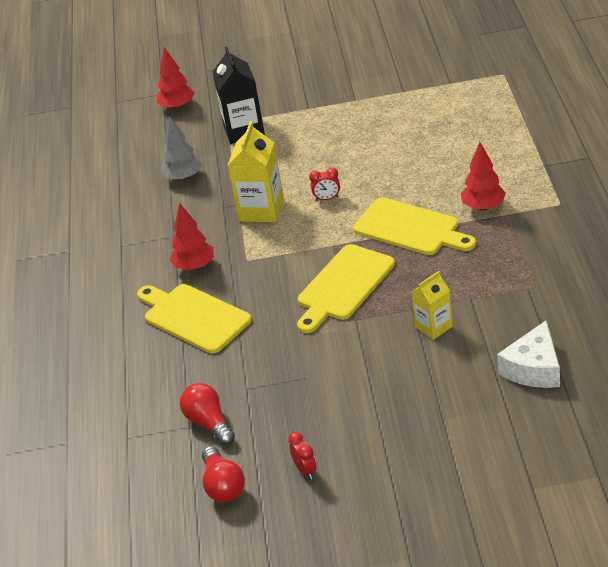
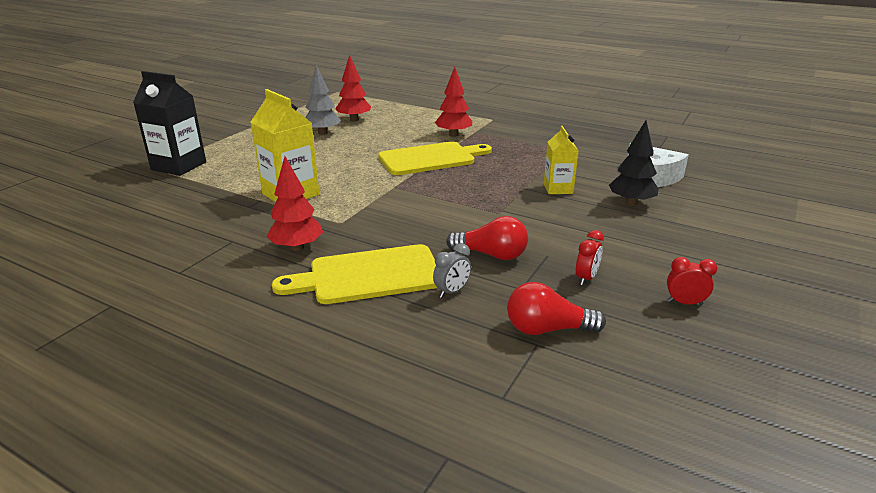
camera: 60 degrees left, 10 degrees down
red tree [157,47,195,110] -> red tree moved to [335,55,371,121]
grey tree [161,116,202,181] -> grey tree moved to [305,65,341,135]
red light bulb [202,446,245,502] -> red light bulb moved to [446,216,528,260]
yellow cutting board [297,244,395,333] -> none
red clock [309,168,340,201] -> red clock moved to [576,230,604,285]
none -> grey clock [433,243,471,298]
none -> black tree [609,120,659,206]

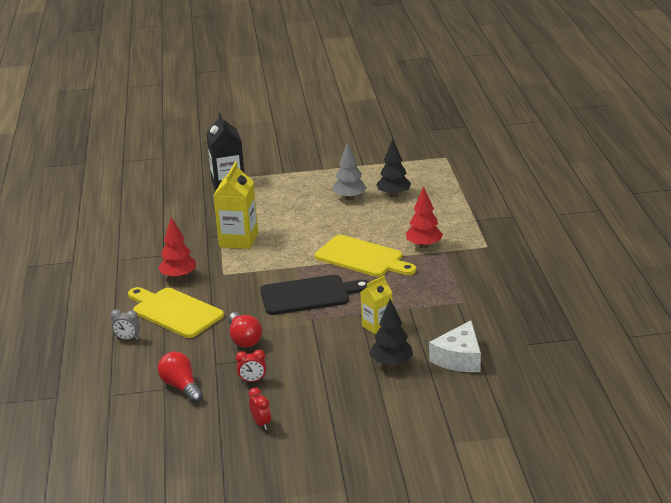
camera: 55 degrees right, 0 degrees up
red tree [335,55,371,121] -> black tree [376,139,411,197]
grey clock [433,243,471,298] -> grey clock moved to [111,309,140,340]
none -> black cutting board [260,275,369,315]

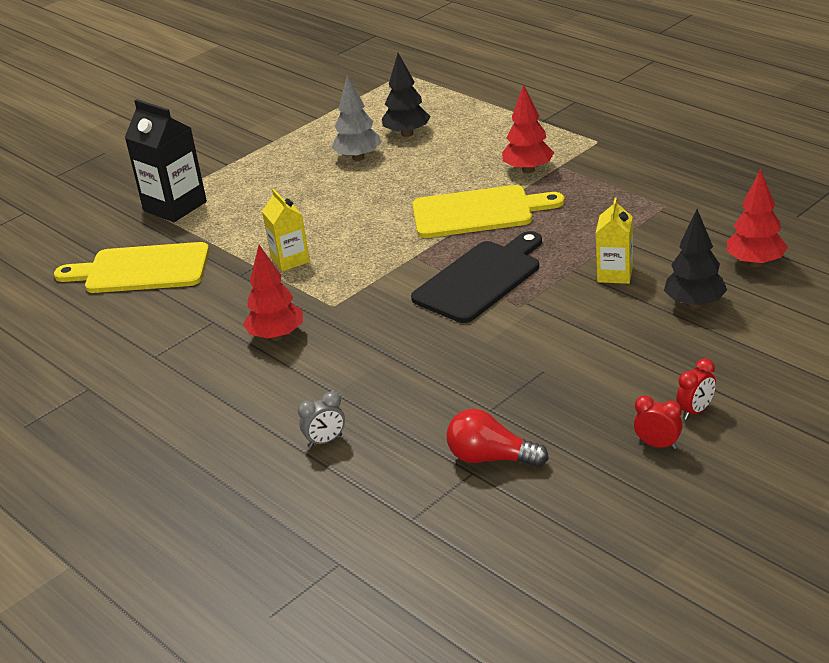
camera: 35 degrees left, 5 degrees up
yellow cutting board [128,287,224,338] -> yellow cutting board moved to [54,242,209,293]
yellow carton [213,162,258,249] -> yellow carton [262,189,310,272], size x0.61
red light bulb [229,312,262,347] -> none
red clock [236,350,266,383] -> red clock moved to [677,358,716,420]
white cheese [429,320,481,372] -> red tree [727,169,788,267]

